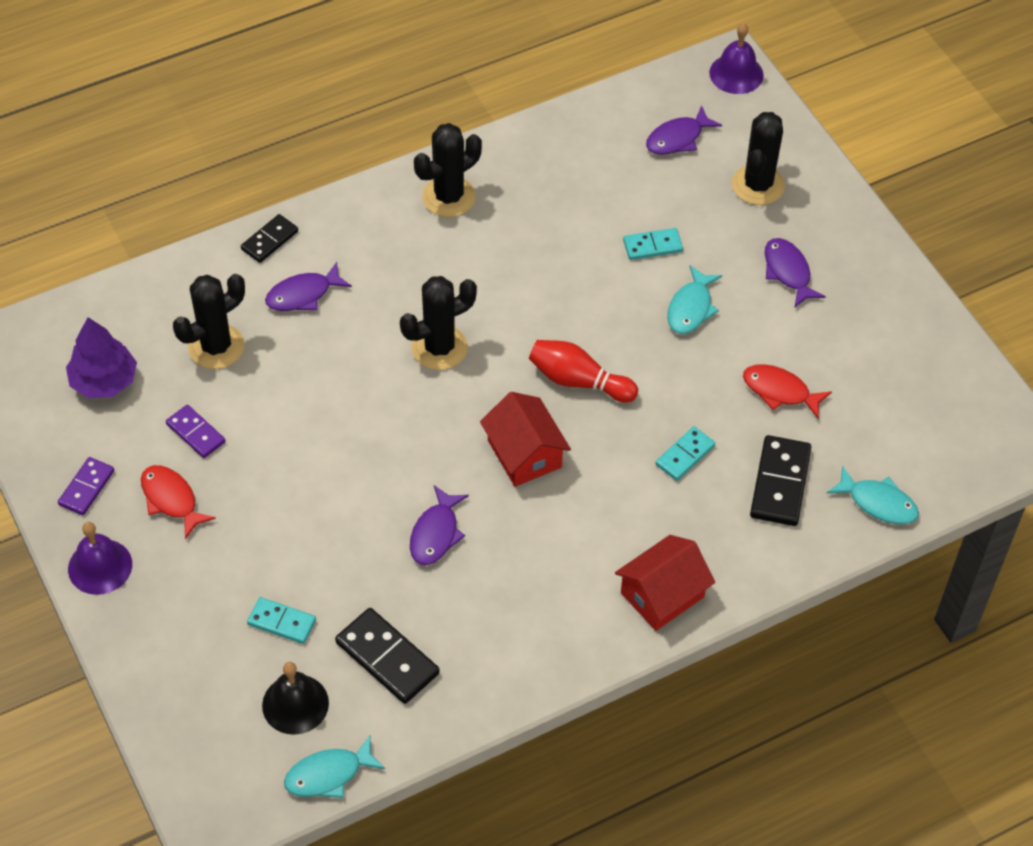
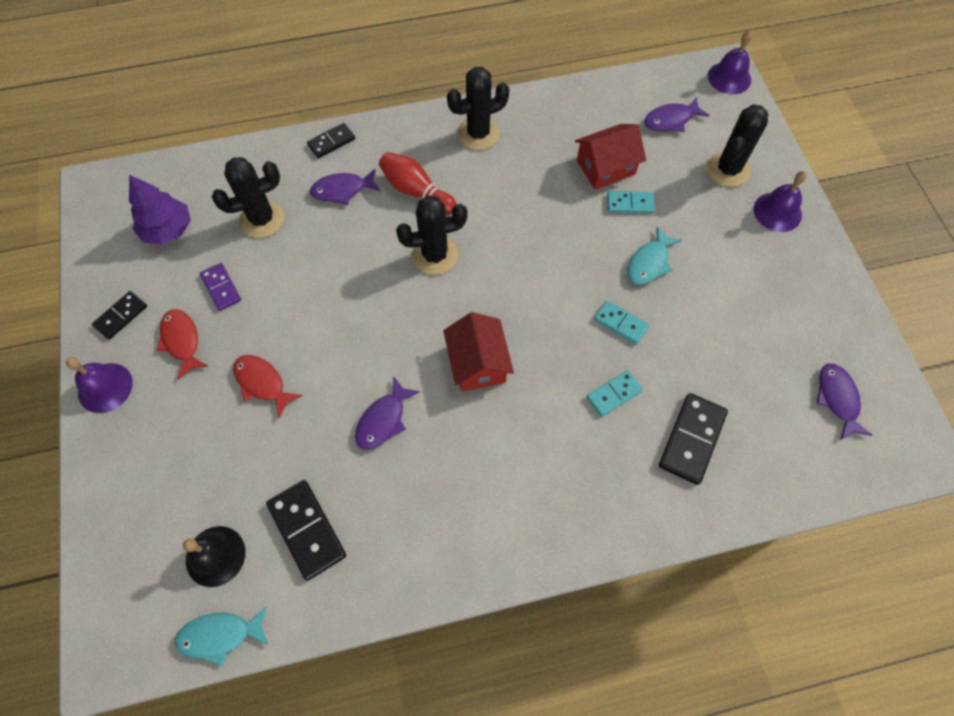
camera: 15 degrees right, 10 degrees up
purple domino [58,457,114,515] -> black domino [92,291,147,340]
turquoise domino [247,597,316,644] -> turquoise domino moved to [594,301,649,344]
red bowling pin [529,340,638,403] -> red bowling pin moved to [379,152,457,215]
red house [615,535,715,631] -> red house moved to [575,124,646,189]
red fish [743,364,832,419] -> red fish moved to [233,355,303,418]
purple fish [765,238,826,308] -> purple fish moved to [817,363,872,440]
turquoise fish [827,466,919,524] -> none
none -> purple bell [754,171,807,232]

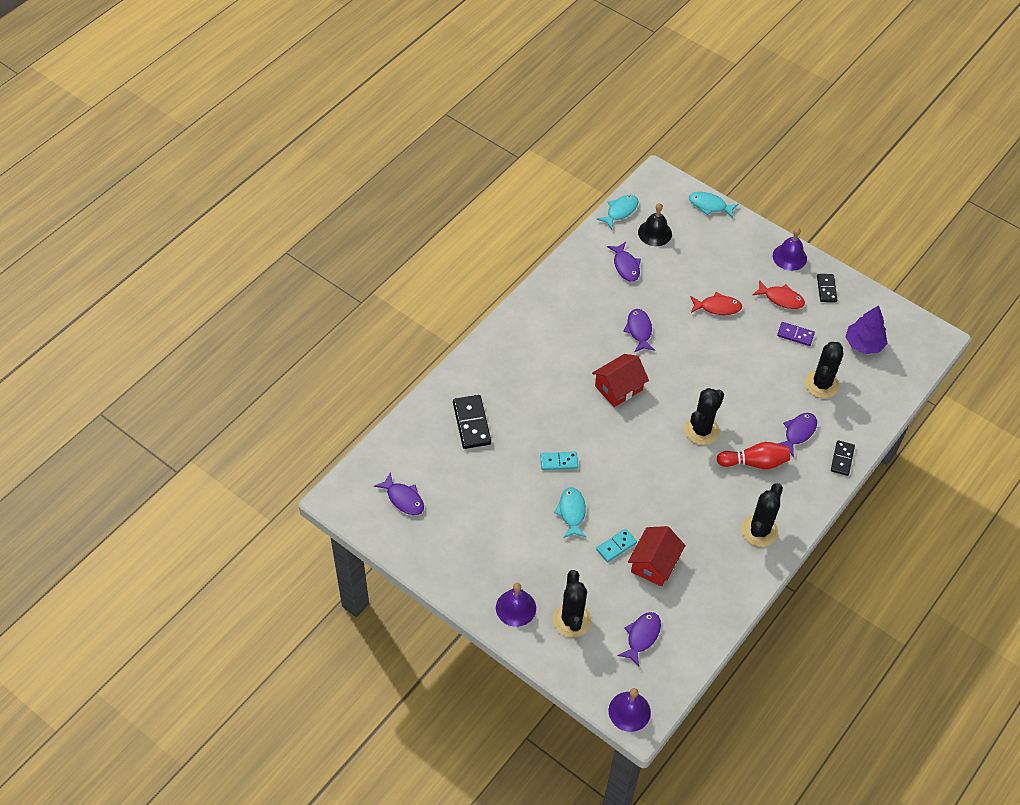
camera: 140 degrees right, 10 degrees down
black domino [266,480,346,581] -> purple fish [607,242,641,281]
red house [443,312,514,391] -> red house turned 75 degrees counterclockwise [592,354,649,407]
turquoise domino [587,370,643,417] -> none
none -> turquoise fish [689,192,739,218]

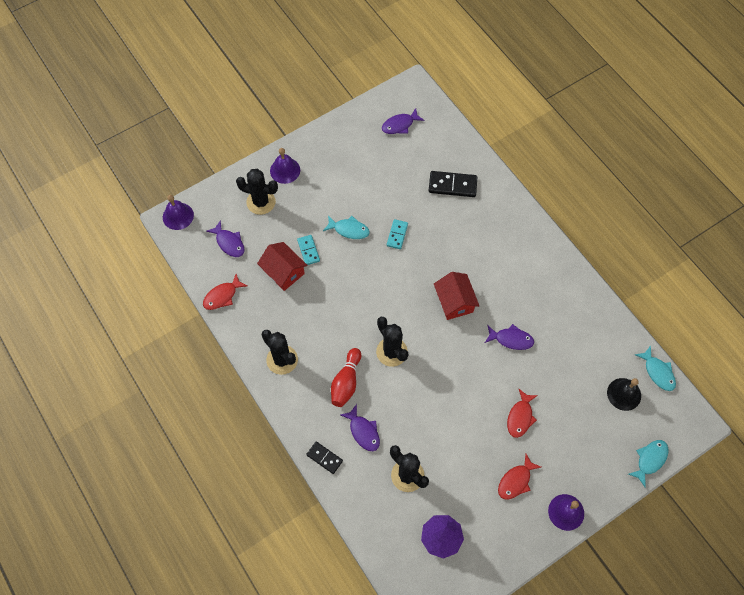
camera: 110 degrees right, 10 degrees up
purple fish [607,242,641,281] -> none
purple domino [777,322,815,346] -> none
black domino [817,274,837,302] -> none
none -> red fish [203,274,247,310]

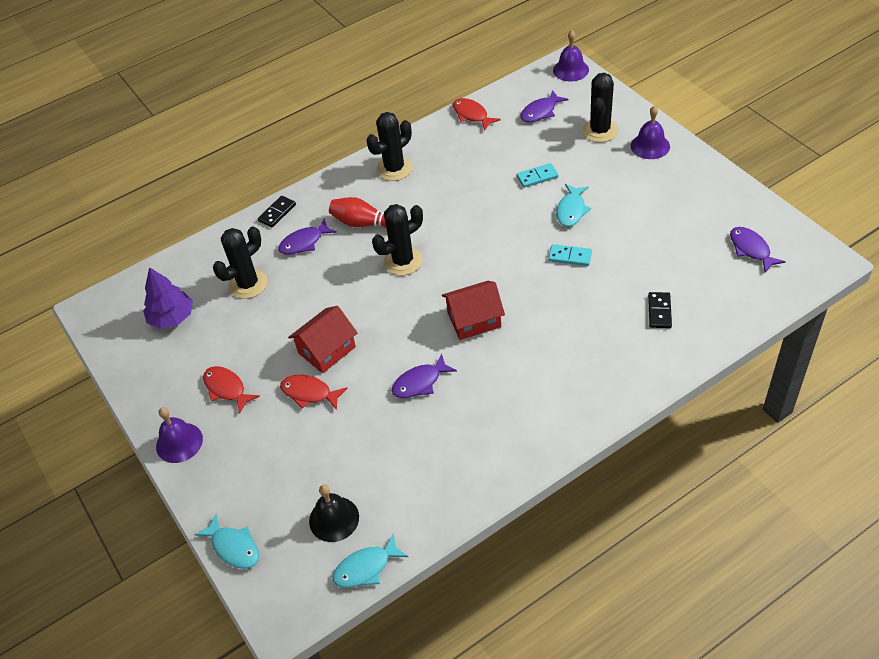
camera: 95 degrees right, 15 degrees down
red house [257,242,307,291] -> red house moved to [288,306,358,373]
black domino [429,171,477,197] -> black domino [648,292,672,328], size x0.63
purple fish [485,324,534,350] -> purple fish turned 45 degrees clockwise [392,353,457,398]

